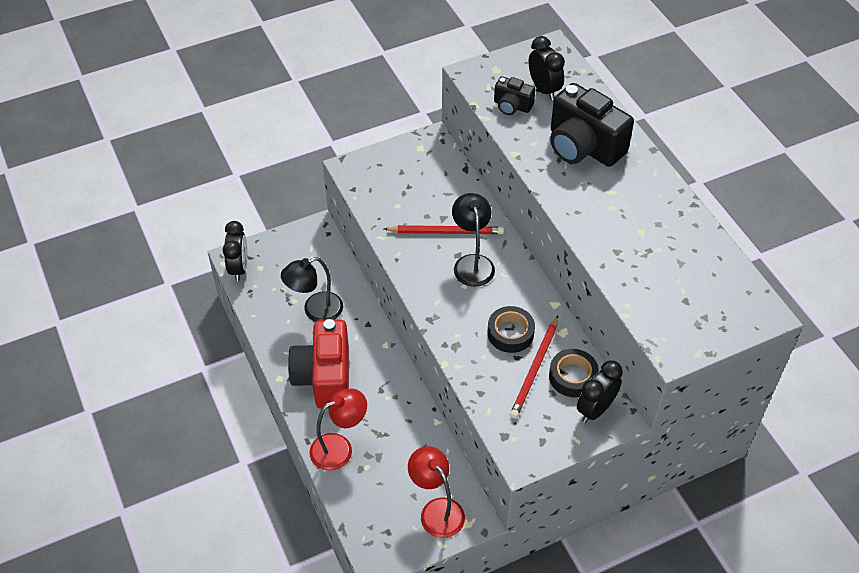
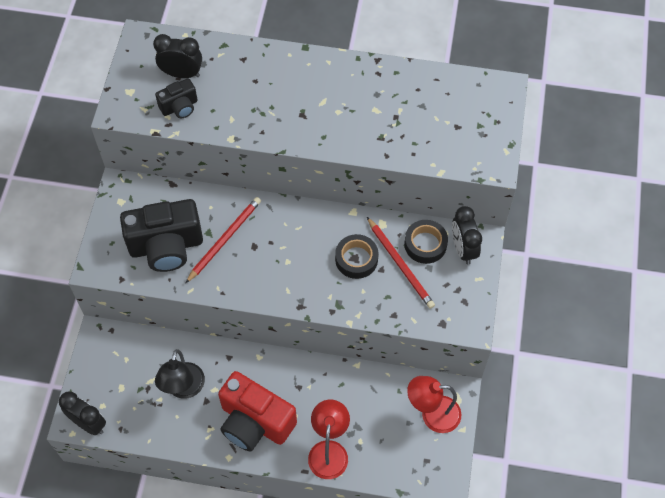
camera: 55 degrees left, 10 degrees up
black lamp [452,193,495,287] -> none
black camera [550,83,634,167] -> black camera moved to [120,199,203,272]

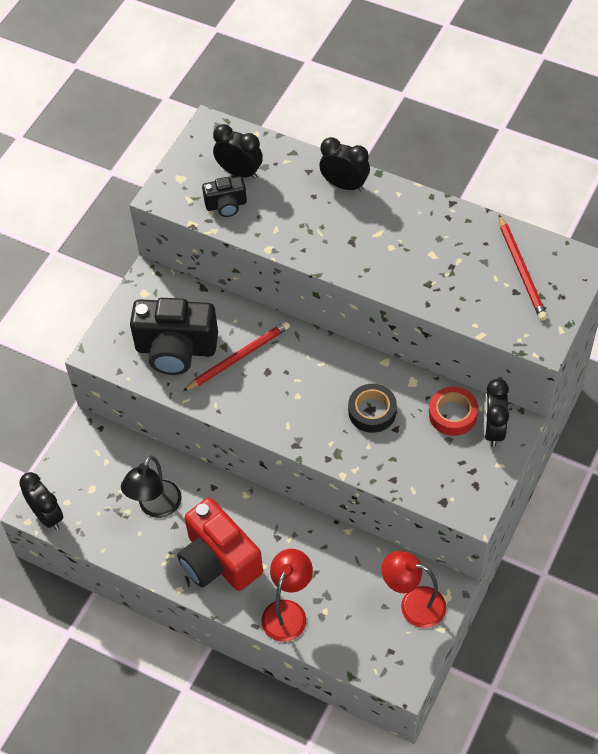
camera: 20 degrees right, 5 degrees down
red pencil [367,217,435,309] -> red pencil moved to [499,215,547,321]
black tape [404,220,448,264] -> red tape [429,387,478,436]
none -> black clock [319,137,370,191]

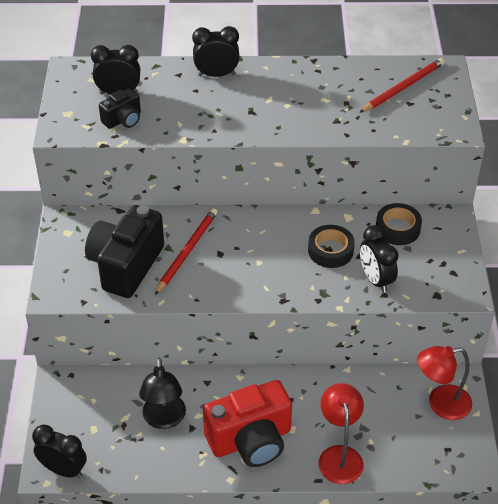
camera: 30 degrees left, 10 degrees down
black camera [130,298,218,375] -> black camera turned 135 degrees clockwise [85,205,164,298]
red camera [177,498,263,591] -> red camera turned 45 degrees counterclockwise [203,380,292,467]
red tape [429,387,478,436] -> black tape [376,203,422,245]
black clock [484,379,509,447] -> black clock moved to [360,225,398,293]
red pencil [499,215,547,321] -> red pencil turned 90 degrees counterclockwise [359,58,445,113]

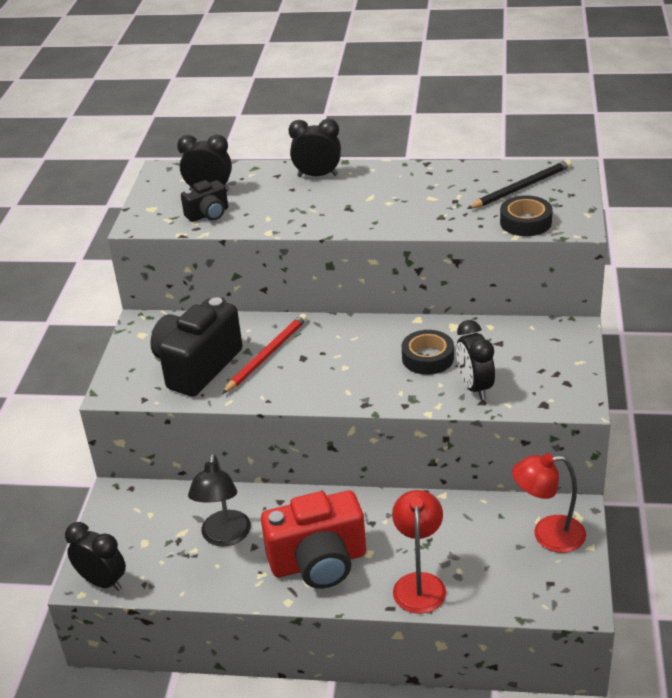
camera: 10 degrees right, 10 degrees down
red pencil [359,58,445,113] -> black pencil [467,160,572,209]
black tape [376,203,422,245] -> black tape moved to [500,196,553,236]

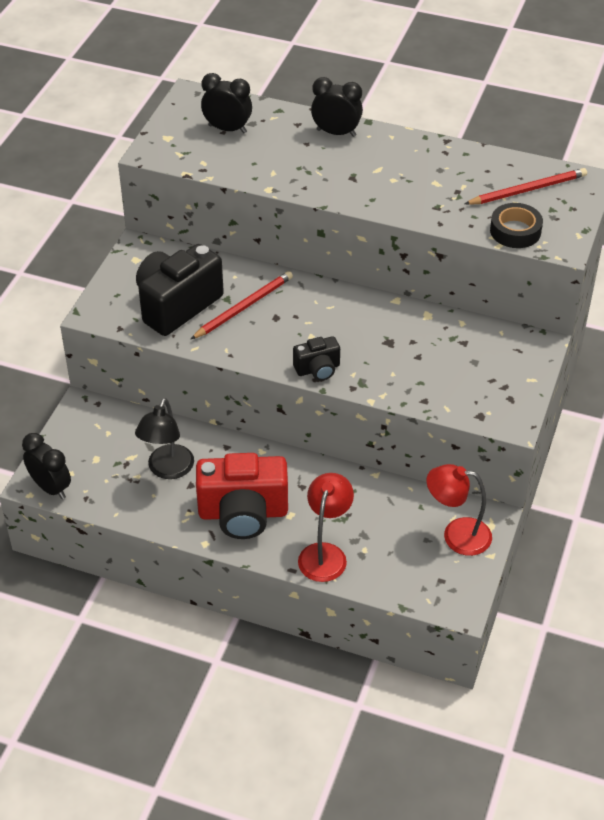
camera: 10 degrees right, 10 degrees up
black camera [181,180,228,222] -> black camera moved to [293,336,340,381]
black tape [402,330,454,375] -> none
black clock [456,320,495,400] -> none
black pencil [467,160,572,209] -> red pencil [465,168,587,205]

